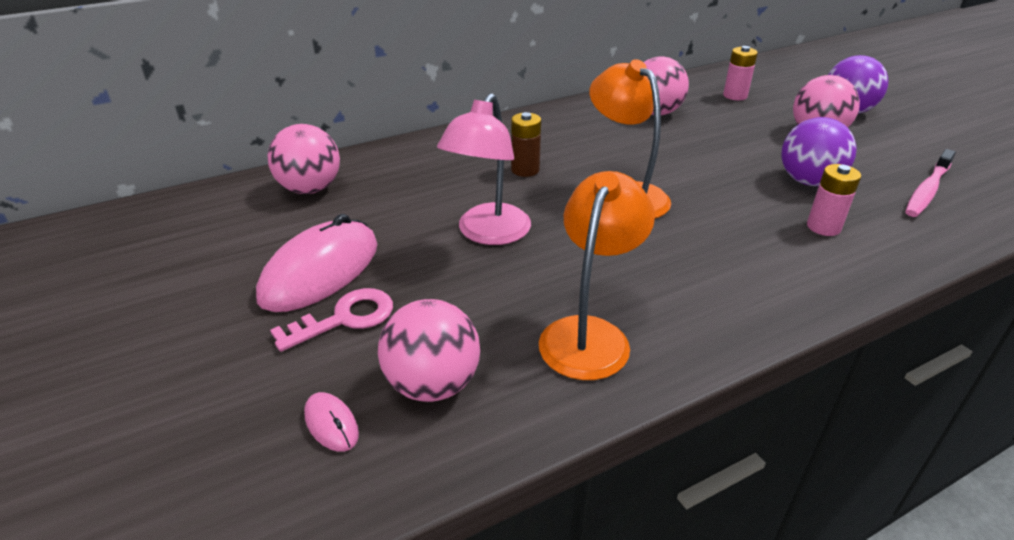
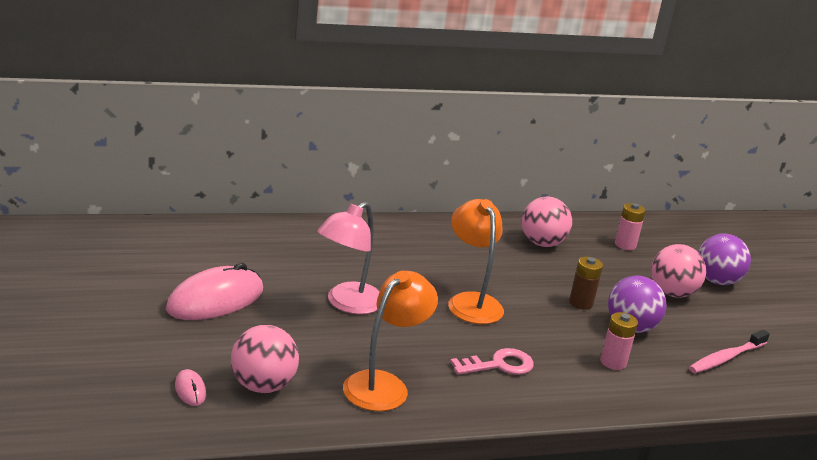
camera: 10 degrees right, 10 degrees down
pink ball [267,124,340,194] -> none
pink key [270,288,393,352] -> pink key moved to [450,348,534,375]
brown battery [511,112,541,177] -> brown battery moved to [569,257,603,310]

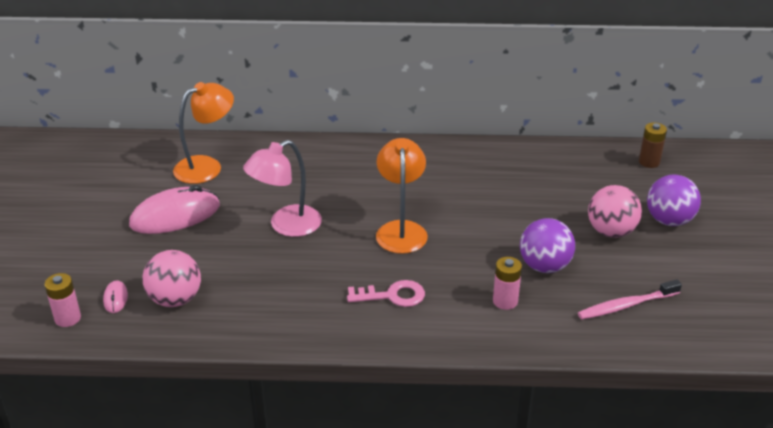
camera: 20 degrees right, 10 degrees up
orange lamp [343,271,438,411] -> orange lamp moved to [173,82,234,184]
pink ball [522,197,572,247] -> none
brown battery [569,257,603,310] -> brown battery moved to [639,122,667,168]
pink battery [615,203,646,250] -> pink battery moved to [45,273,81,327]

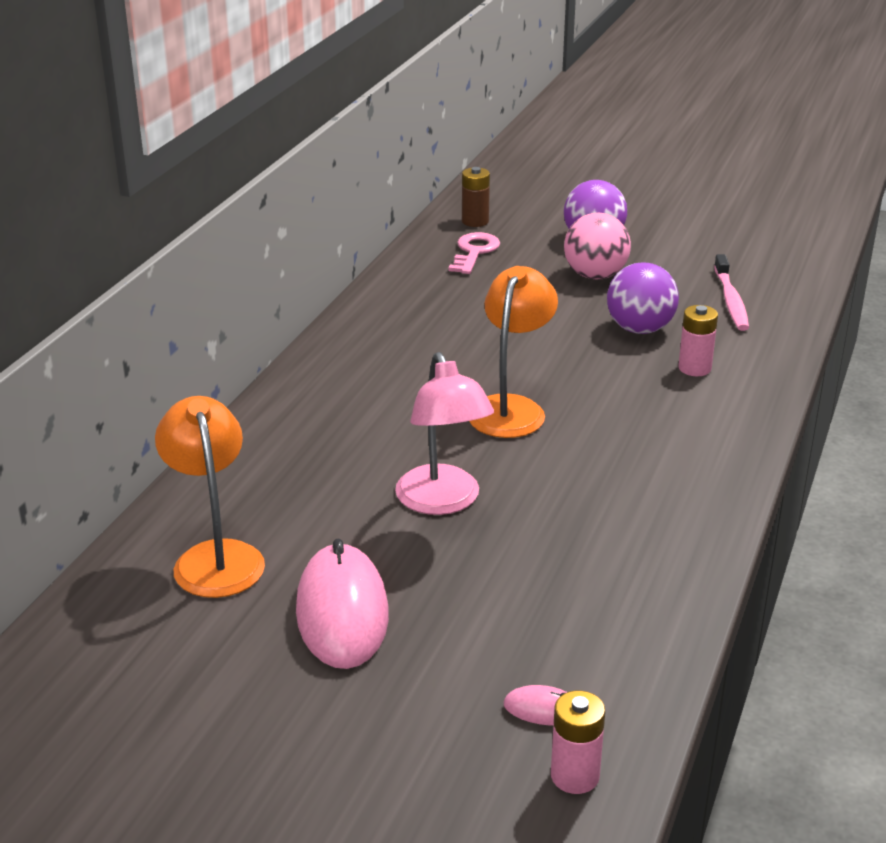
camera: 70 degrees left, 5 degrees down
pink ball [143,250,201,307] -> none
pink key [347,280,425,307] -> pink key moved to [449,232,500,274]
orange lamp [376,138,428,254] -> orange lamp turned 90 degrees clockwise [469,266,558,438]

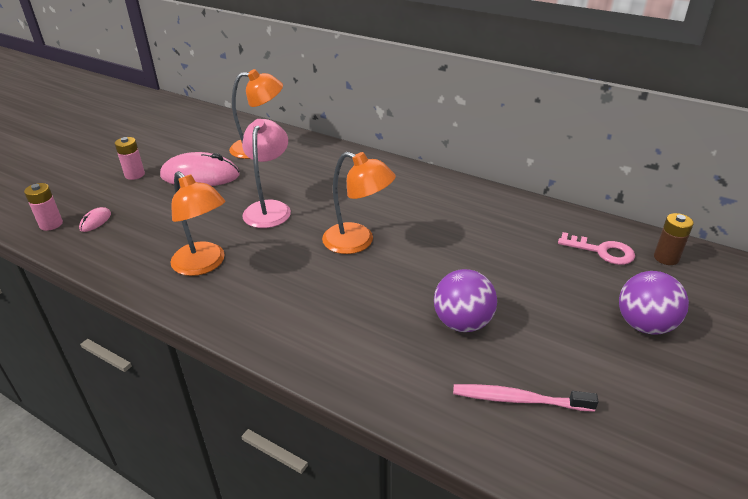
camera: 100 degrees right, 5 degrees up
pink lamp [395,352,494,515] -> pink lamp turned 105 degrees clockwise [242,119,291,228]
pink ball [564,213,631,280] -> none
pink battery [678,305,718,376] -> pink battery moved to [115,137,145,180]
none -> orange lamp [170,171,225,276]

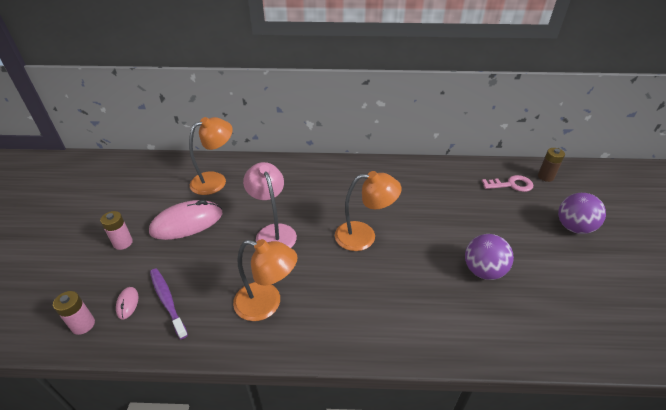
camera: 30 degrees left, 5 degrees up
pink toothbrush [453,384,599,412] -> none
none -> purple toothbrush [150,269,188,339]

